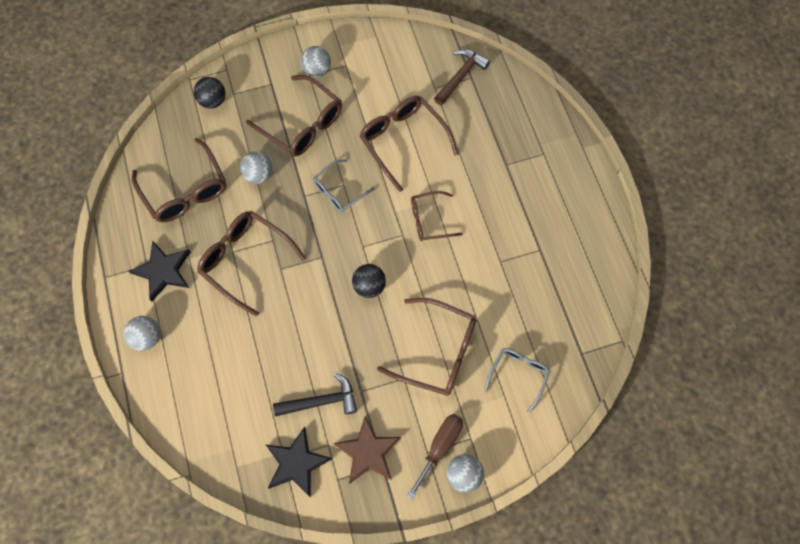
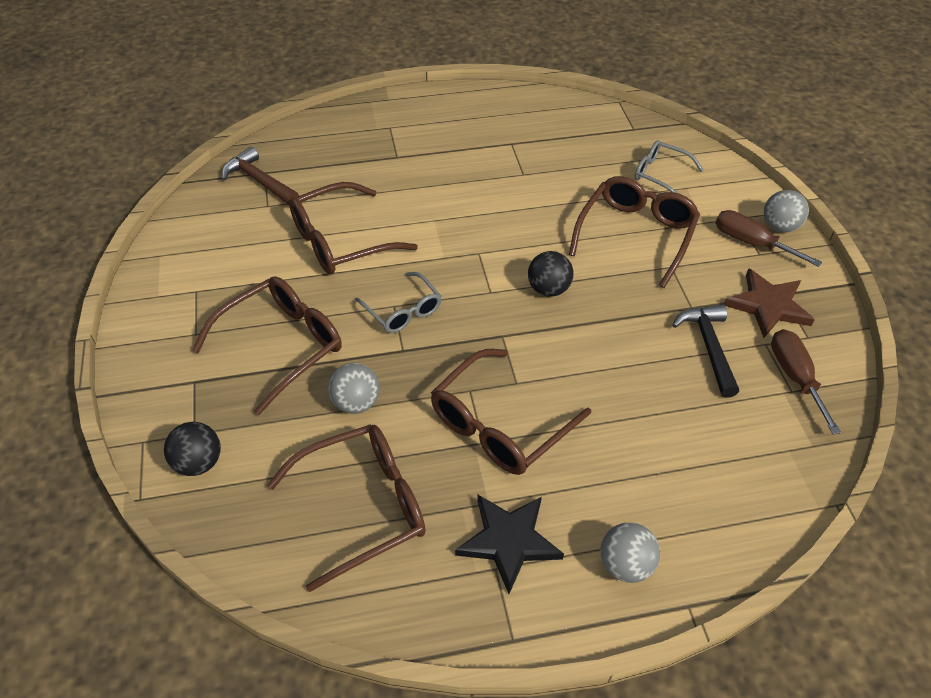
camera: 85 degrees left, 20 degrees down
black star [266,427,332,497] -> brown screwdriver [771,329,841,435]
grey ball [300,46,331,77] -> none
brown glasses [411,191,463,241] -> none

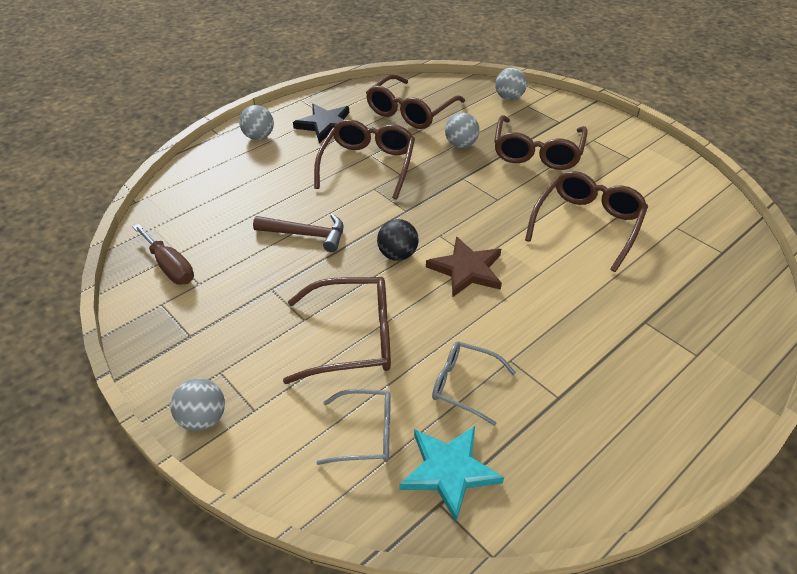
camera: 150 degrees right, 5 degrees down
black ball [164,422,221,476] -> grey ball [495,67,527,100]
brown hammer [222,147,299,205] -> brown hammer moved to [253,214,344,252]
grey glasses [355,272,442,333] -> grey glasses moved to [432,342,516,426]
brown glasses [569,176,700,288] -> brown glasses turned 90 degrees counterclockwise [283,277,391,384]
black hammer [672,305,739,398] -> none
brown screwdriver [716,210,822,267] -> none
brown star [724,268,815,338] -> brown star moved to [426,236,502,297]
none -> turquoise star [399,426,504,522]

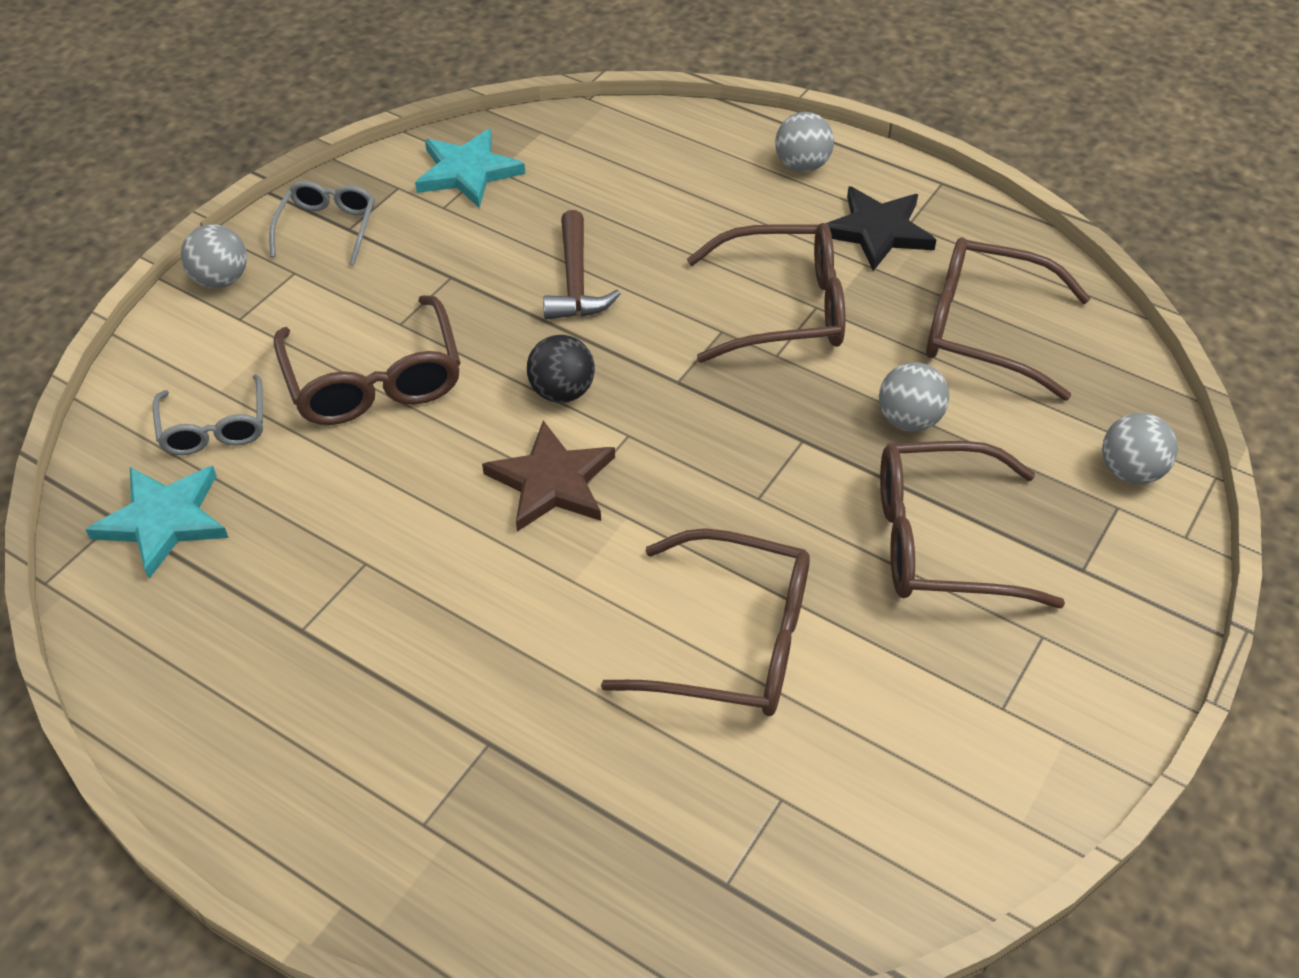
camera: 75 degrees right, 5 degrees up
brown screwdriver [133,224,194,285] -> turquoise star [415,129,525,208]
grey glasses [432,342,516,426] -> grey glasses moved to [269,181,375,266]

